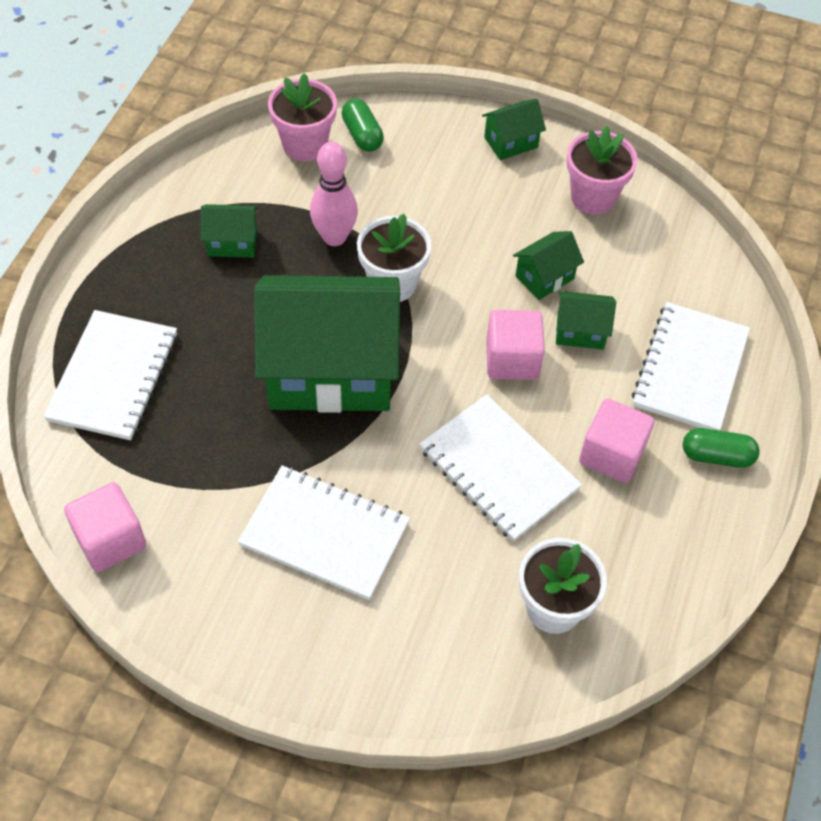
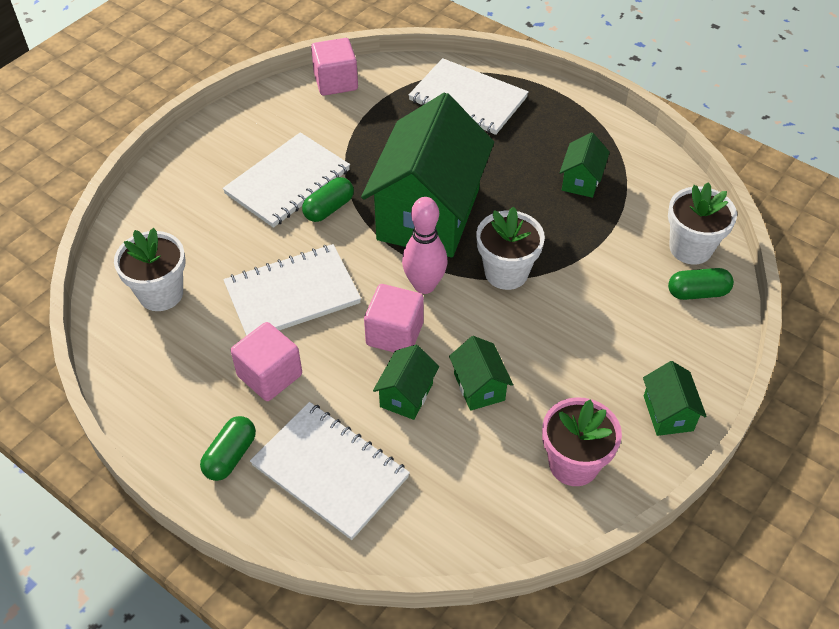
camera: 110 degrees right, 5 degrees down
pink flower pot [268,73,337,161] -> white flower pot [668,182,737,264]
pink bowling pin [310,142,358,246] -> pink bowling pin moved to [402,197,448,294]
none -> green capsule [302,177,354,222]

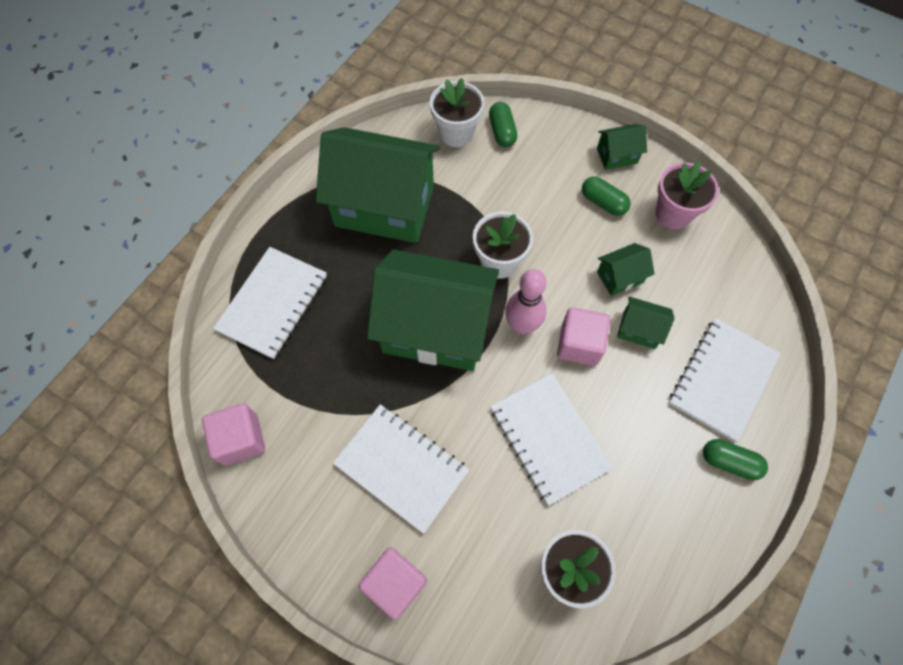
camera: 95 degrees left, 15 degrees up
pink cube [231,322,302,401] -> pink cube moved to [359,547,427,619]
green capsule [302,177,354,222] -> green capsule moved to [582,176,631,216]
green house [559,132,610,198] -> green house [316,127,440,243], size x2.40

